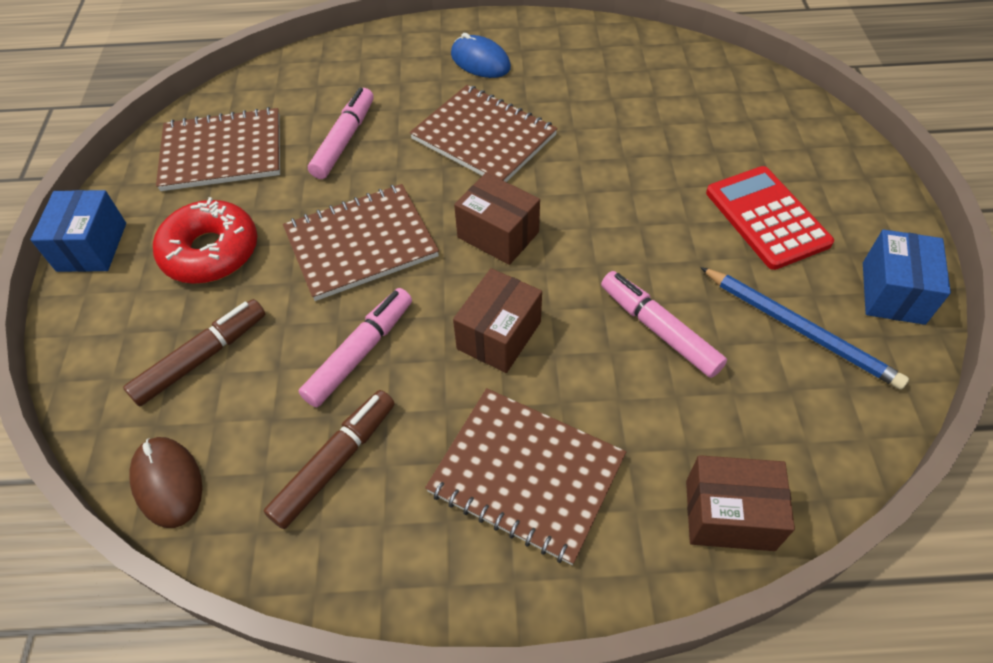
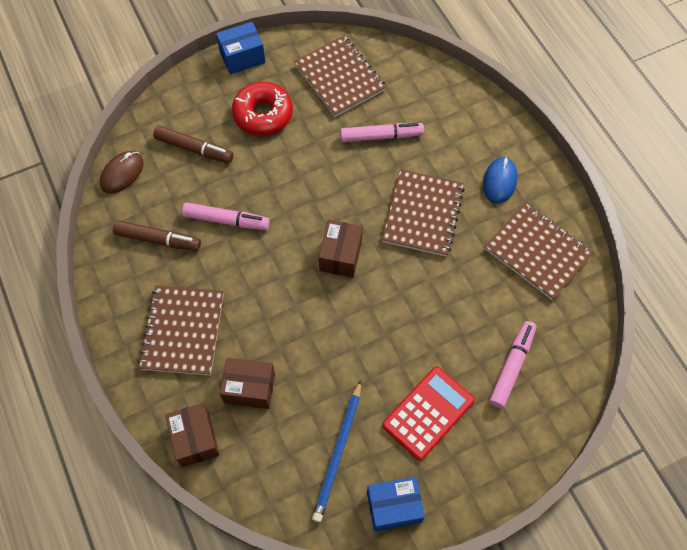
camera: 65 degrees right, 10 degrees up
brown notebook [283,184,439,301] -> brown notebook moved to [485,203,594,300]
brown box [453,268,542,373] -> brown box moved to [220,358,275,409]
pink marker [601,271,727,378] -> pink marker moved to [489,321,536,408]

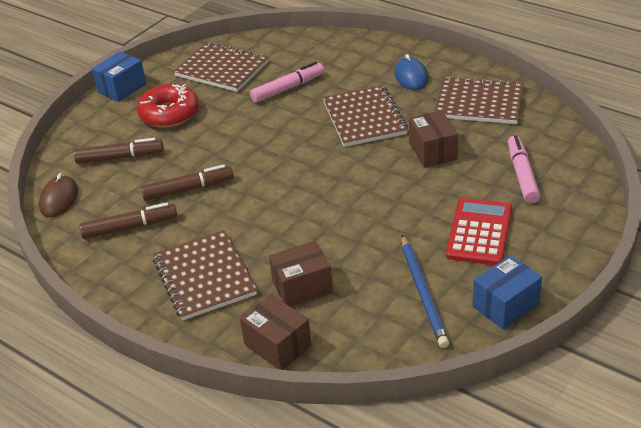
camera: 25 degrees left, 25 degrees down
pink marker [182,202,270,230] -> brown marker [141,165,234,201]
brown box [319,220,363,278] -> brown box moved to [409,110,458,168]

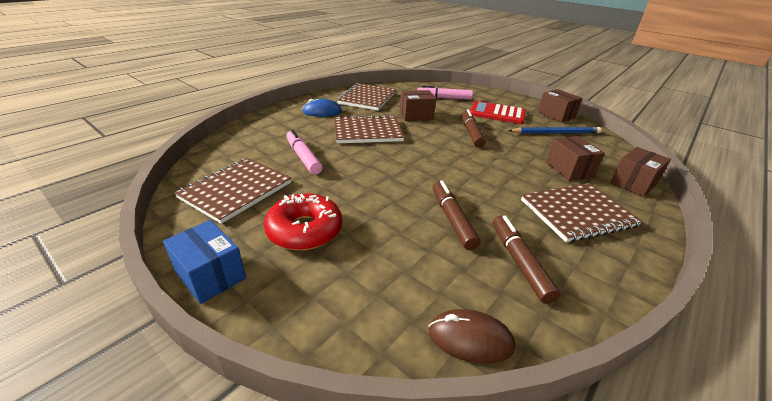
camera: 90 degrees left, 5 degrees down
brown marker [74,138,164,164] -> brown marker moved to [462,109,486,148]
blue box [472,255,542,329] -> brown box [538,89,582,123]

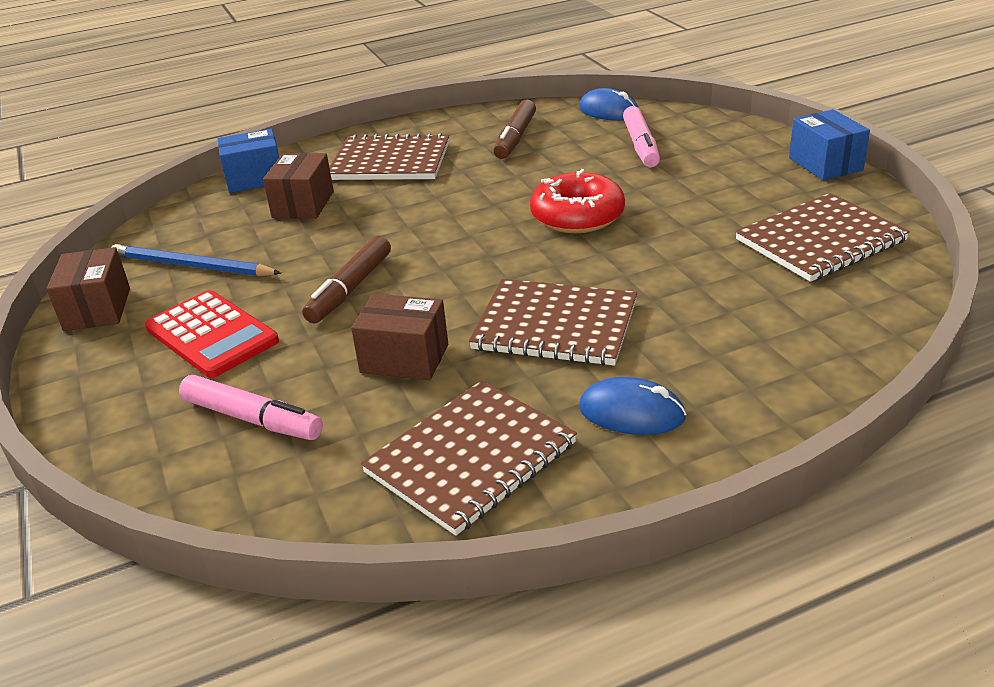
camera: 150 degrees left, 0 degrees up
red donut [264,193,342,250] -> red donut moved to [530,169,625,233]
pink marker [286,129,322,174] -> pink marker moved to [623,106,660,168]
brown mouse [428,309,515,364] -> blue mouse [579,88,638,121]
brown marker [433,181,480,250] -> none
brown box [610,147,671,197] -> blue box [218,129,279,193]

